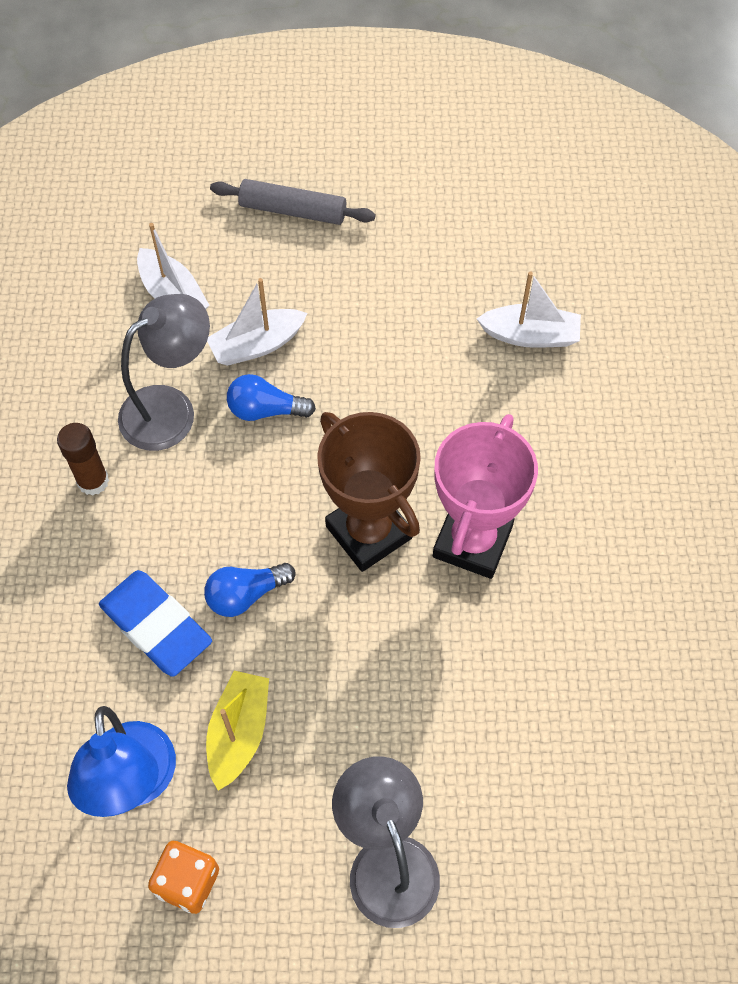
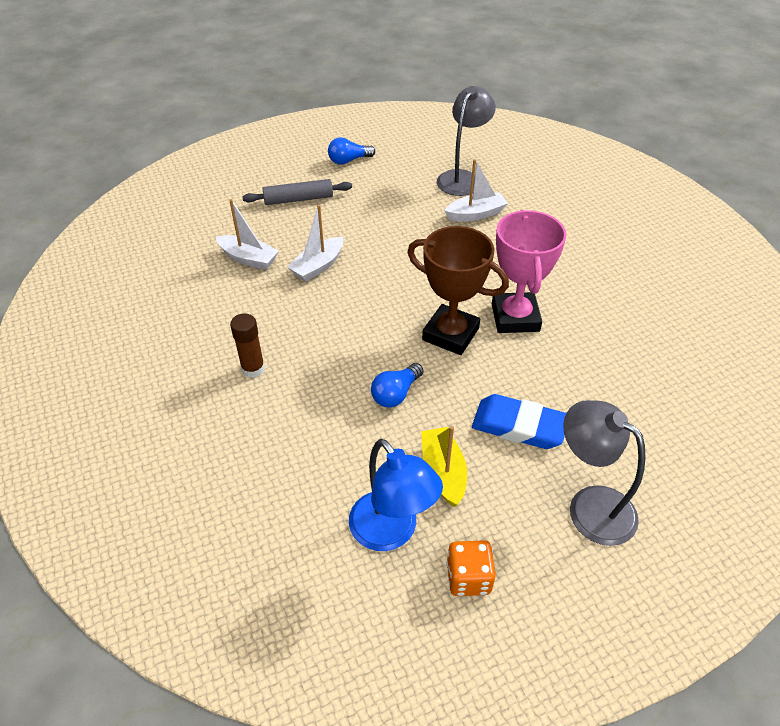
camera: 25 degrees left, 15 degrees down
blue eraser [99,570,212,677] -> blue eraser moved to [472,394,566,449]
grey lamp [118,294,210,451] -> grey lamp moved to [437,86,496,196]
blue light bulb [227,374,316,421] -> blue light bulb moved to [328,138,375,165]

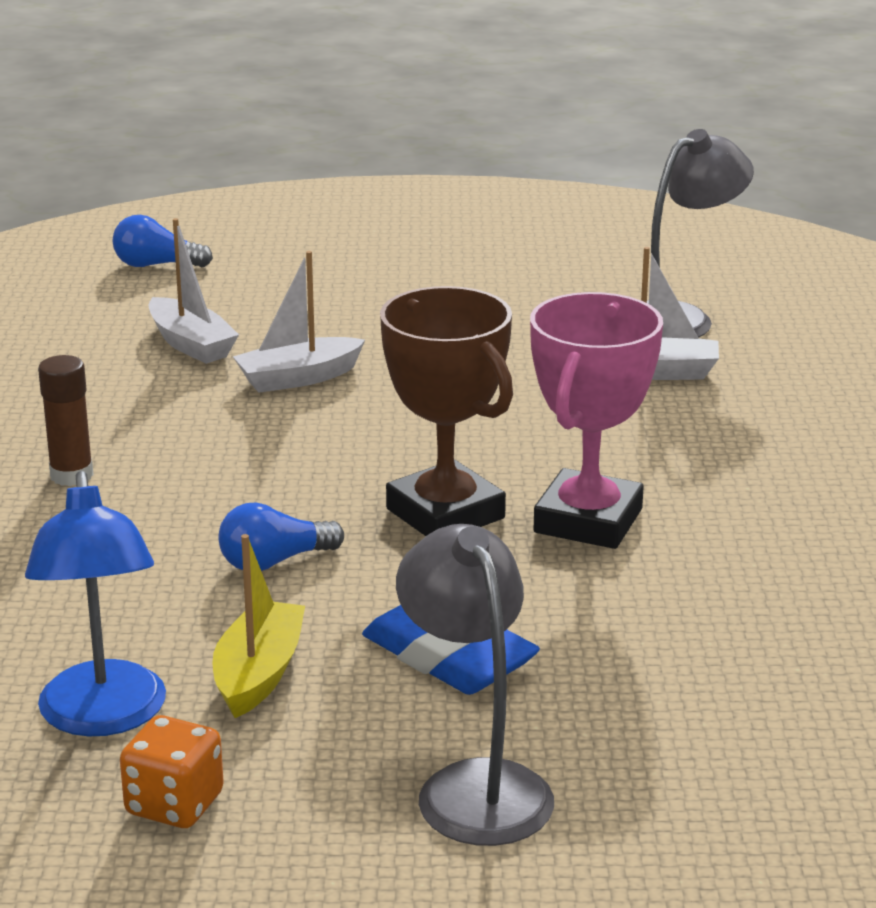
camera: 25 degrees right, 20 degrees down
grey rolling pin [242,179,352,205] -> none
blue light bulb [328,138,375,165] -> blue light bulb moved to [112,215,213,267]

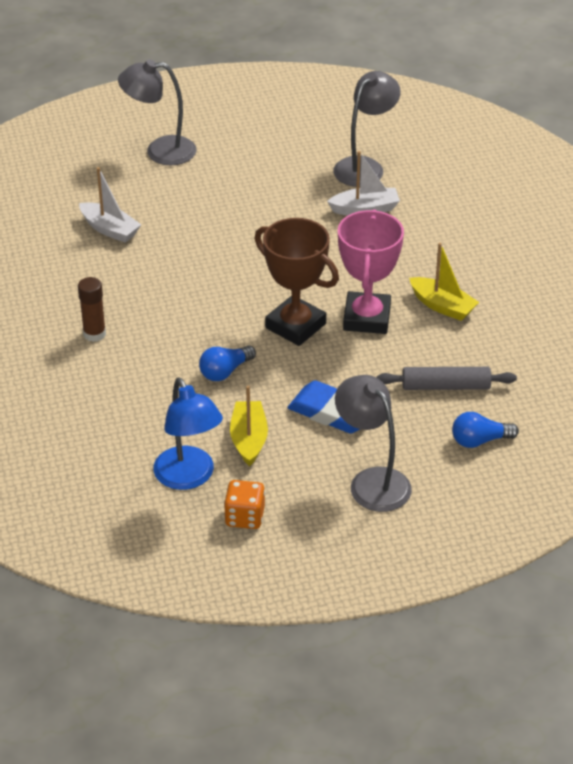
camera: 15 degrees left, 15 degrees up
blue light bulb [112,215,213,267] -> blue light bulb moved to [452,412,519,448]
white boat [233,251,365,393] -> none
none -> grey lamp [118,59,197,165]
none -> grey rolling pin [377,367,517,390]
none -> yellow boat [409,243,479,321]

